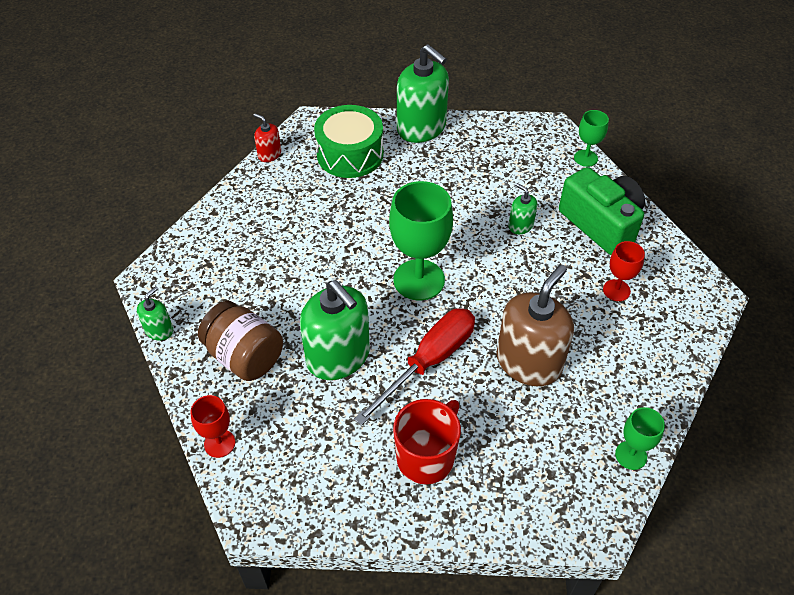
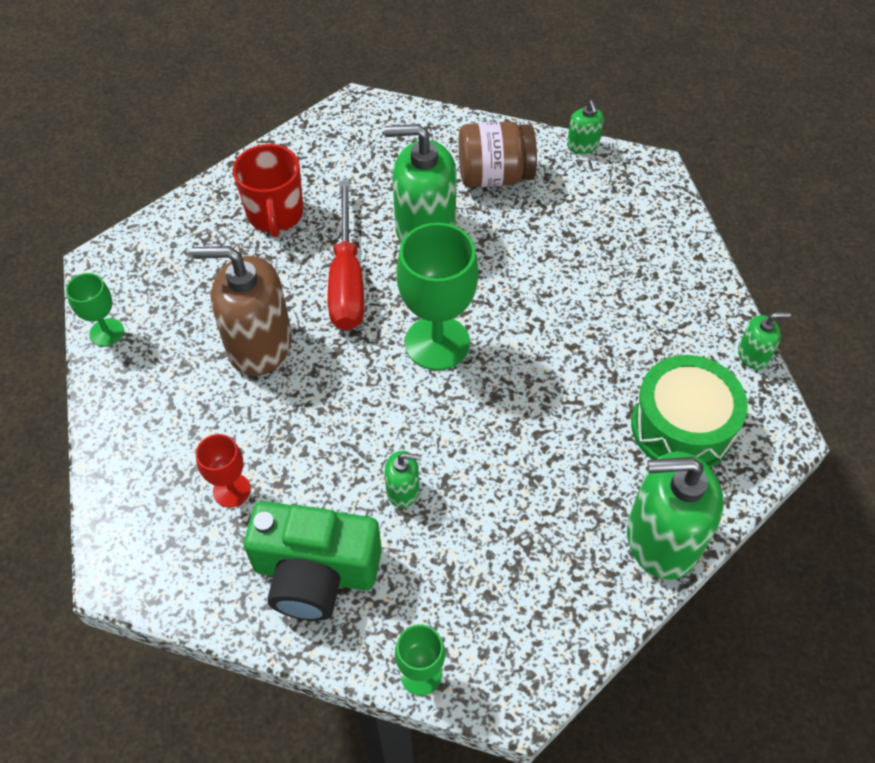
camera: 135 degrees right, 5 degrees up
red goblet [190,395,235,458] -> none
red soap dispenser [253,113,281,162] -> green soap dispenser [738,312,791,370]
brown soap dispenser [496,264,574,386] -> brown soap dispenser turned 105 degrees clockwise [192,246,292,376]

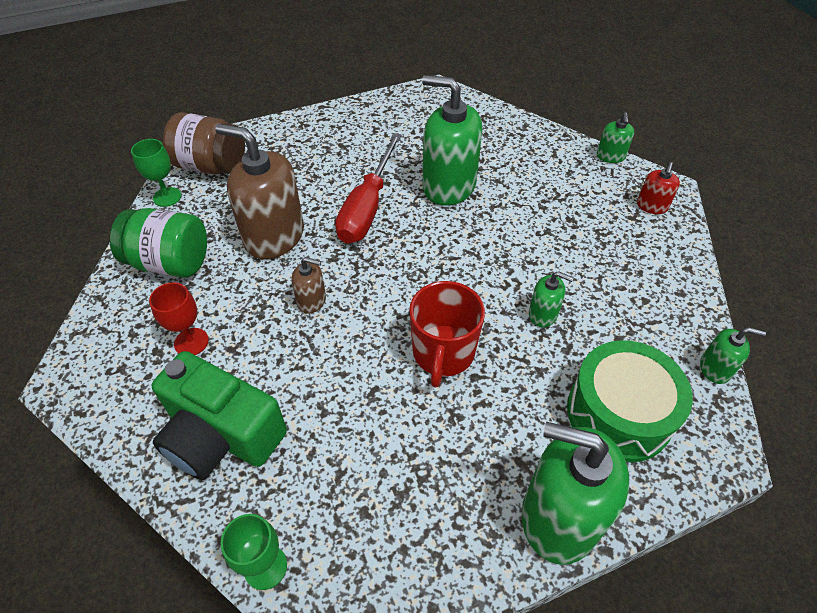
camera: 20 degrees right, 5 degrees down
red mug [233,144,304,237] -> red mug moved to [409,281,485,387]
green soap dispenser [384,451,422,508] -> green soap dispenser moved to [529,271,574,327]
green goblet [396,223,479,370] -> none
brown jar [459,121,537,188] -> brown jar moved to [163,112,245,174]
none -> green jar [110,208,207,278]
none -> brown soap dispenser [292,257,326,314]
none -> red soap dispenser [637,162,680,214]

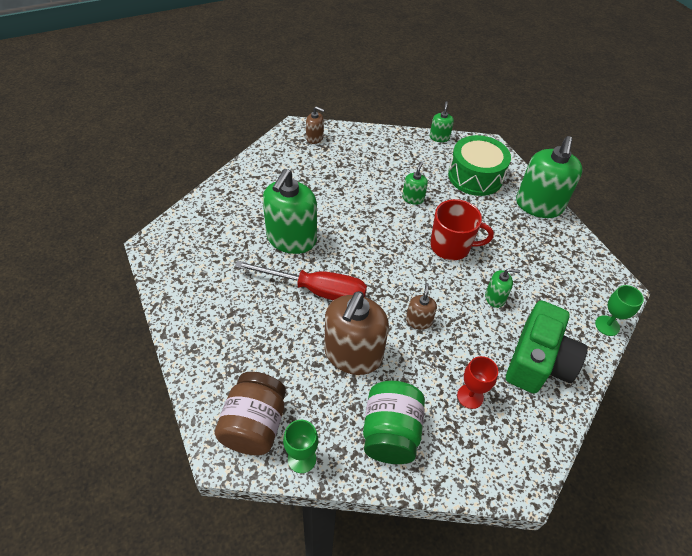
camera: 95 degrees left, 0 degrees up
green soap dispenser [597,112,634,163] -> green soap dispenser moved to [485,268,520,308]
red soap dispenser [637,162,680,214] -> brown soap dispenser [306,106,325,144]

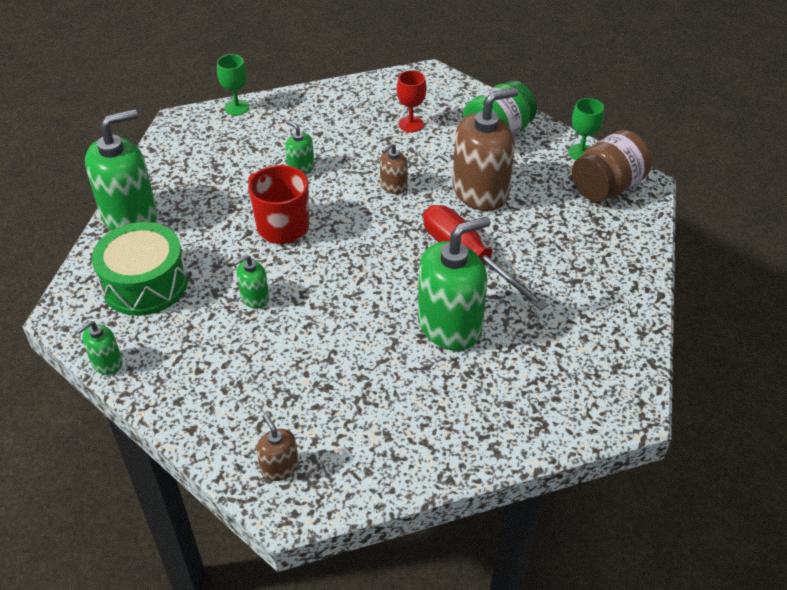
camera: 140 degrees left, 5 degrees down
green camera [506,301,588,394] -> none

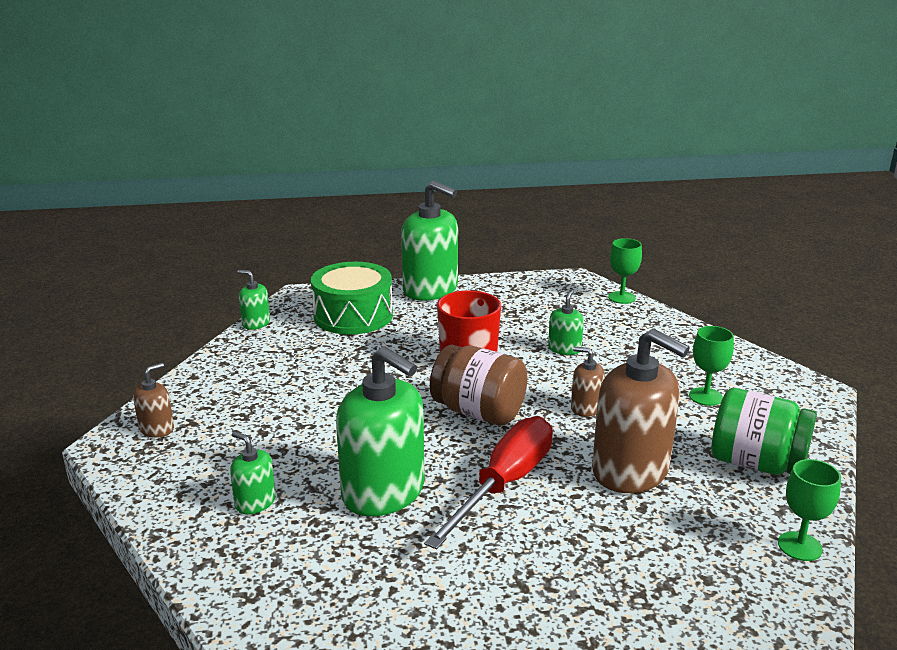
camera: 70 degrees right, 20 degrees down
green soap dispenser [233,255,269,309] -> green soap dispenser moved to [230,431,276,514]
red goblet [397,70,426,132] -> green goblet [689,326,734,406]
brown jar [572,130,652,202] -> brown jar moved to [430,345,527,426]

